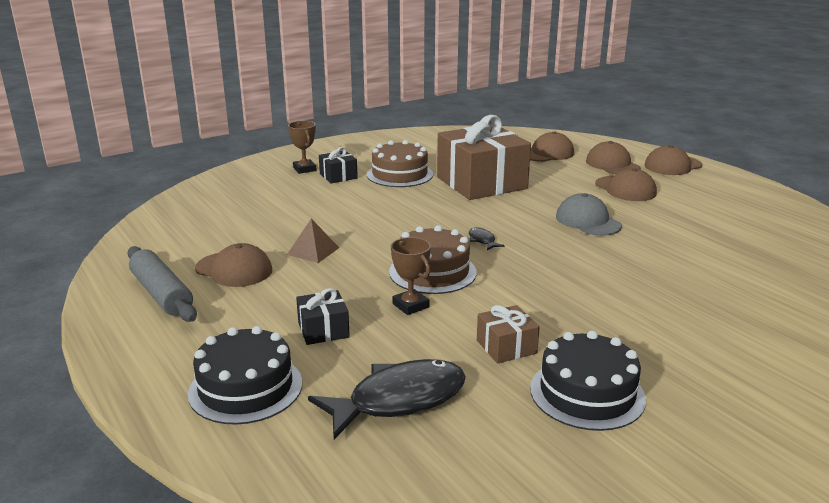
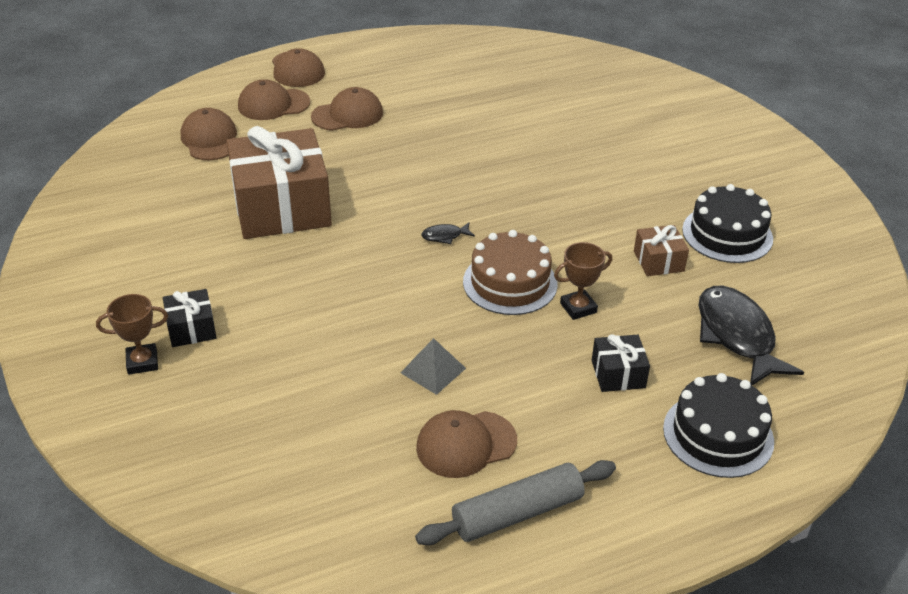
camera: 80 degrees left, 15 degrees up
brown cap [195,243,272,287] -> brown cap turned 150 degrees counterclockwise [416,410,517,478]
brown pyramid [287,219,339,263] -> grey pyramid [400,338,466,395]
brown cake [367,140,433,187] -> none
grey cap [556,193,622,236] -> none

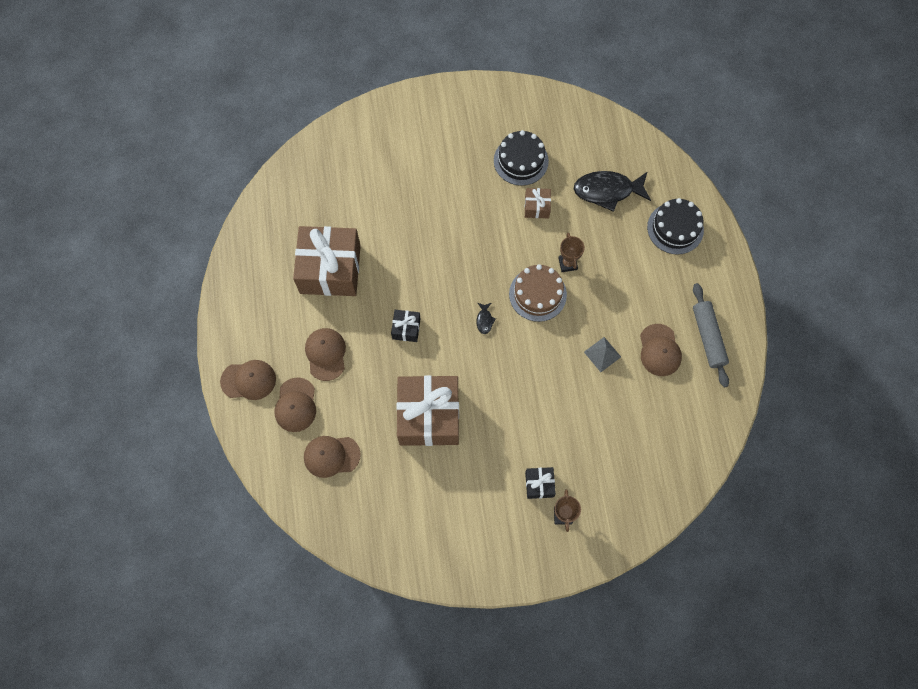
camera: 75 degrees left, 30 degrees up
black gift [592,334,650,392] -> black gift moved to [391,310,421,342]
none -> brown gift [293,226,361,296]

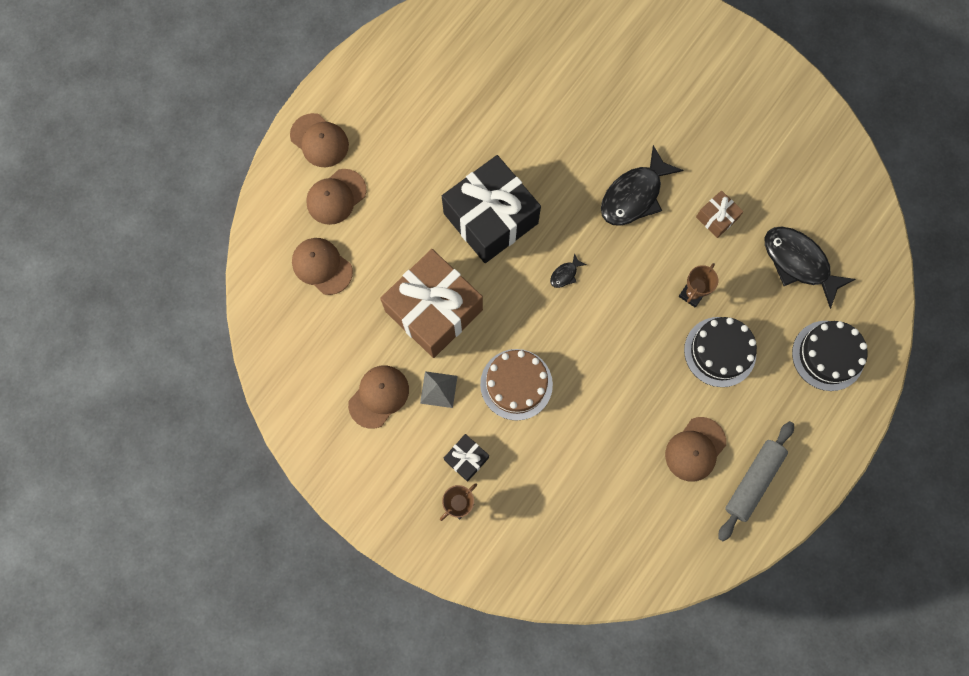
camera: 45 degrees right, 5 degrees up
brown gift [293,226,361,296] -> none
brown cap [305,328,346,381] -> brown cap moved to [348,365,409,429]
black gift [391,310,421,342] -> black gift [442,155,541,263], size x2.26
black cake [494,130,549,186] -> black cake moved to [684,317,757,387]
brown cake [509,264,567,322] -> brown cake moved to [480,349,553,421]
grey pyramid [584,337,621,372] -> grey pyramid moved to [420,371,457,408]
none -> black fish [601,145,683,226]

